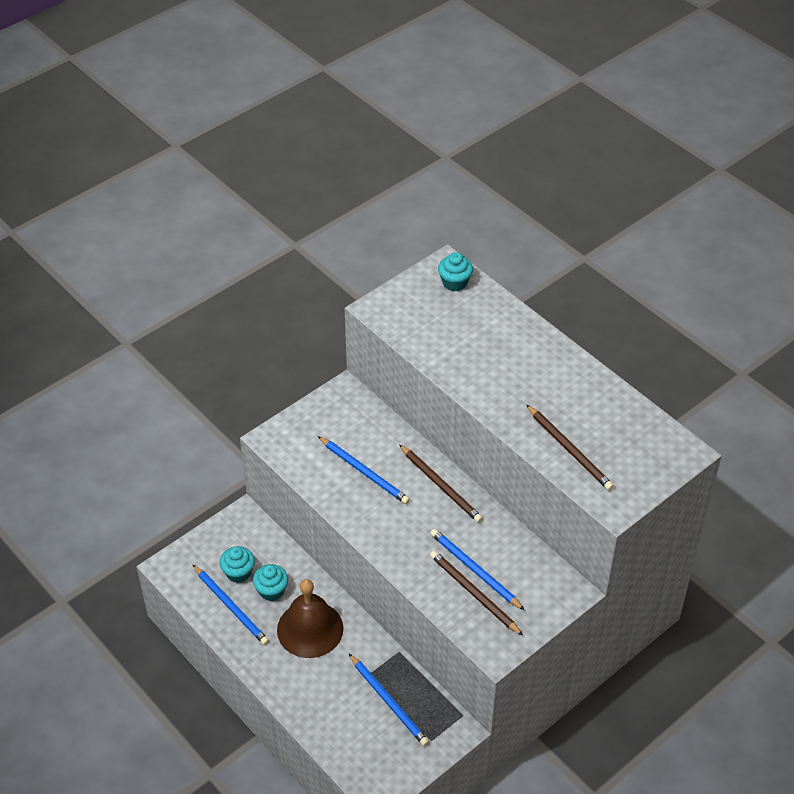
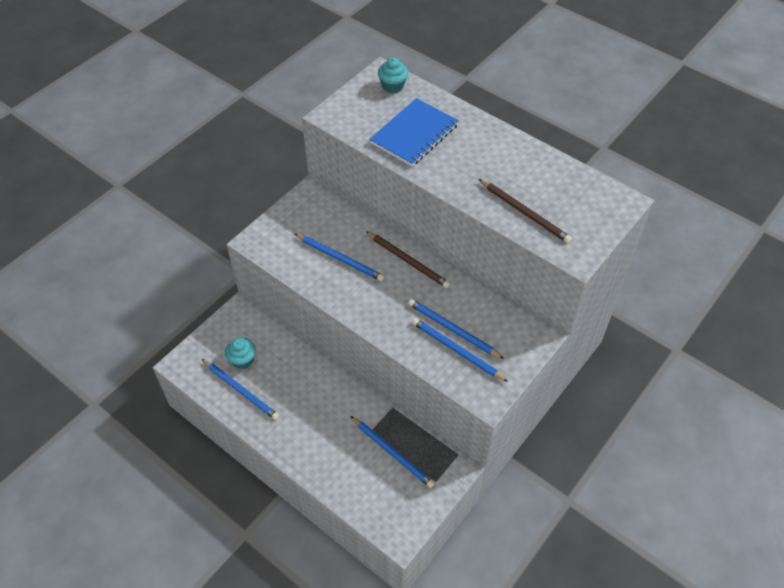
camera: 10 degrees left, 5 degrees up
turquoise cupcake [253,564,288,601] -> none
brown bell [277,579,344,658] -> none
brown pencil [430,551,523,636] -> blue pencil [412,318,508,382]
none -> blue notebook [369,98,459,166]

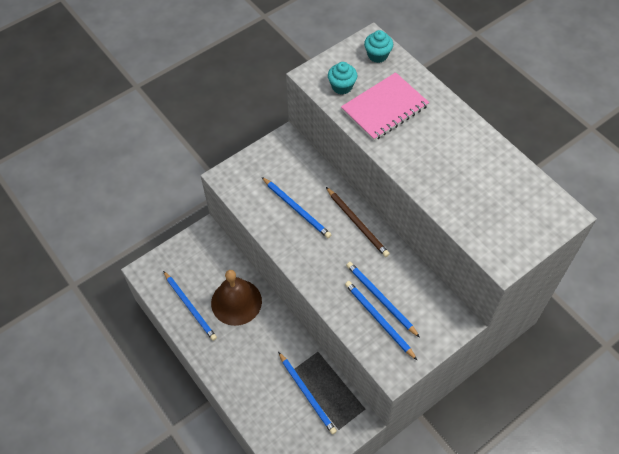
camera: 15 degrees right, 5 degrees up
turquoise cupcake [225,338,256,369] -> turquoise cupcake moved to [328,62,357,95]
blue notebook [369,98,459,166] -> pink notebook [341,72,429,141]
brown pencil [479,179,572,243] -> none
none -> brown bell [211,270,262,326]

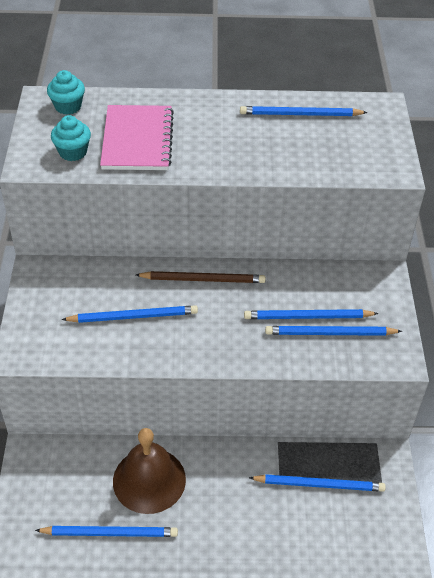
camera: 55 degrees left, 10 degrees down
none -> blue pencil [240,106,368,116]

